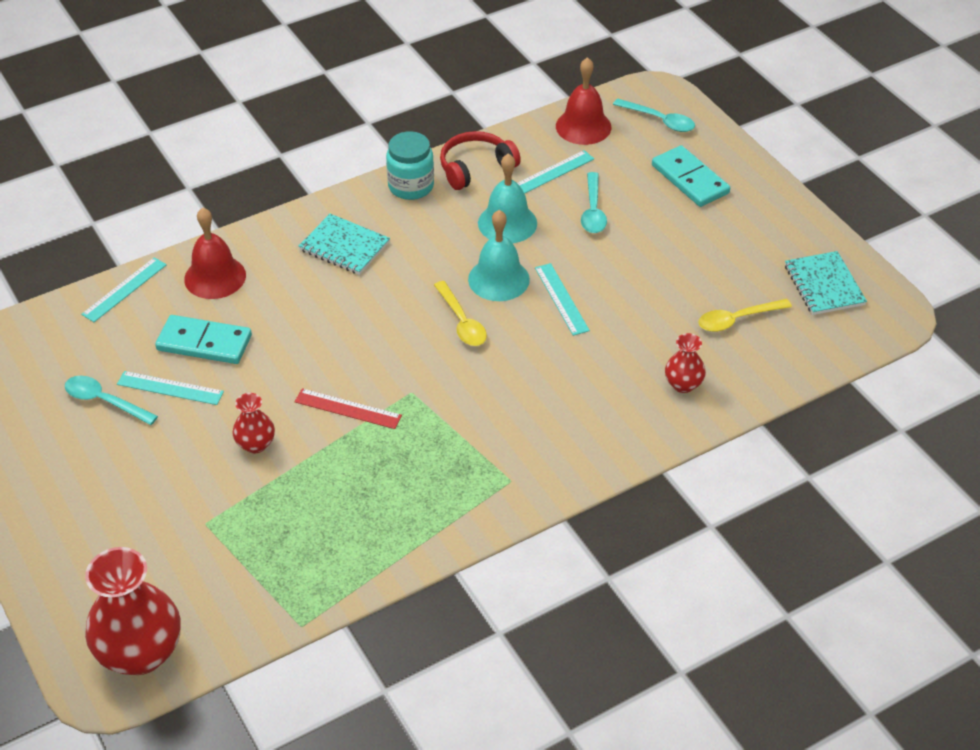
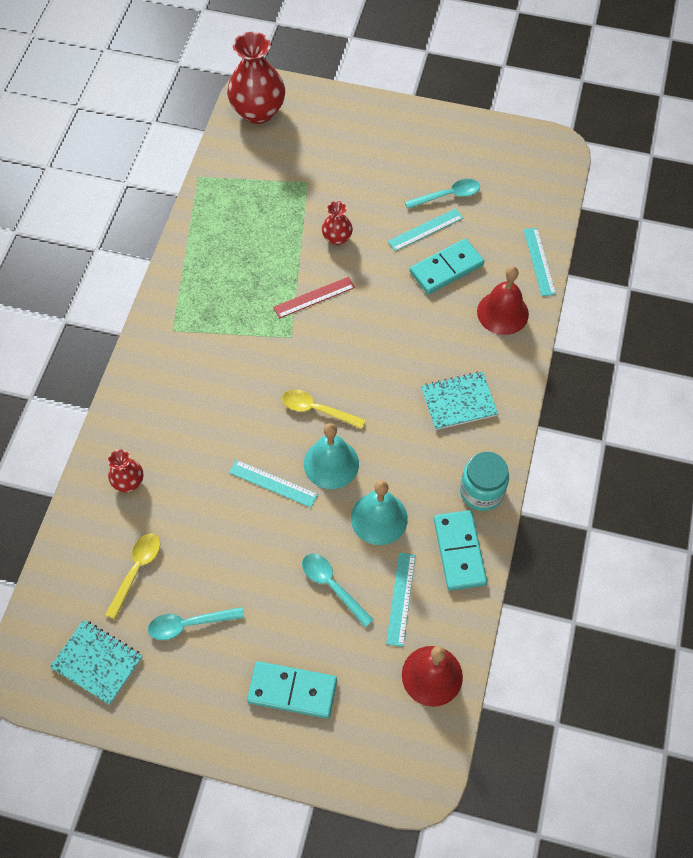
camera: 135 degrees right, 15 degrees up
red headphones [440,131,521,190] -> turquoise domino [434,510,487,591]
turquoise spoon [613,98,695,132] -> turquoise spoon moved to [148,607,244,640]

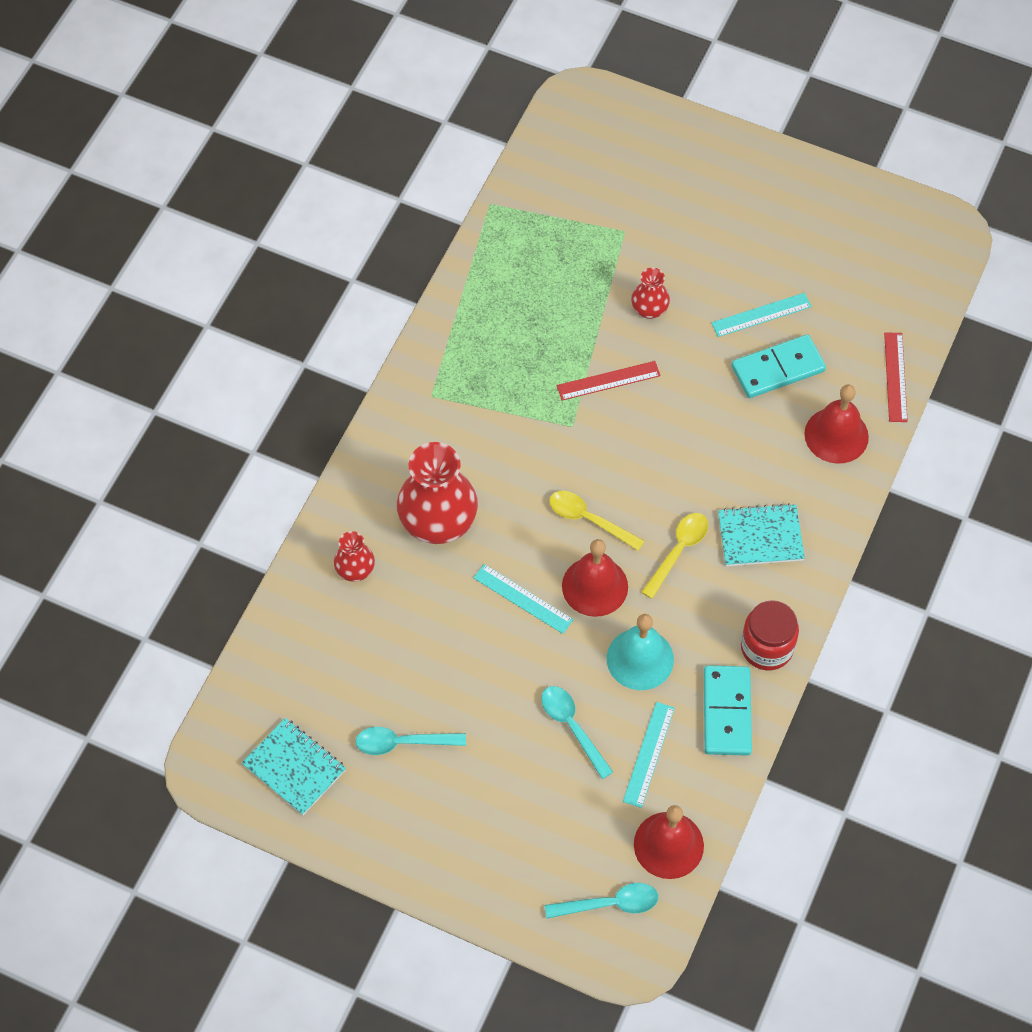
camera: 10 degrees right, 0 degrees up
yellow spoon [105,533,160,619] -> yellow spoon moved to [641,513,708,599]
red vase [227,32,285,124] -> red vase moved to [397,442,478,544]
turquoise domino [247,661,337,718] -> none
turquoise bell [304,423,359,489] -> red bell [562,539,628,617]
turquoise spoon [405,179,480,209] -> turquoise spoon moved to [545,883,658,919]
turquoise jar [460,452,509,511] -> red jar [741,600,799,670]
turquoise ruler [524,228,556,296] -> red ruler [884,332,908,422]

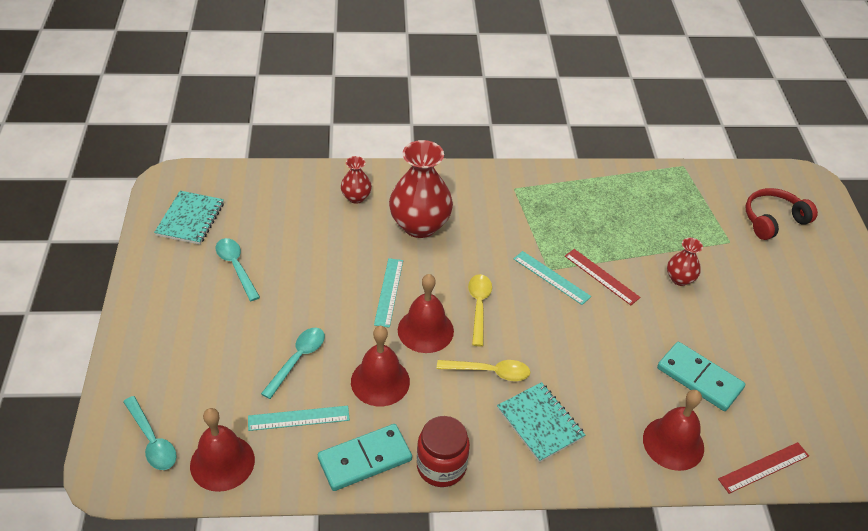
camera: 60 degrees right, 15 degrees down
turquoise bell [607,614,674,690] -> red bell [351,326,410,406]
turquoise ruler [711,293,812,337] -> turquoise ruler moved to [514,251,591,305]
none -> red headphones [746,188,818,240]

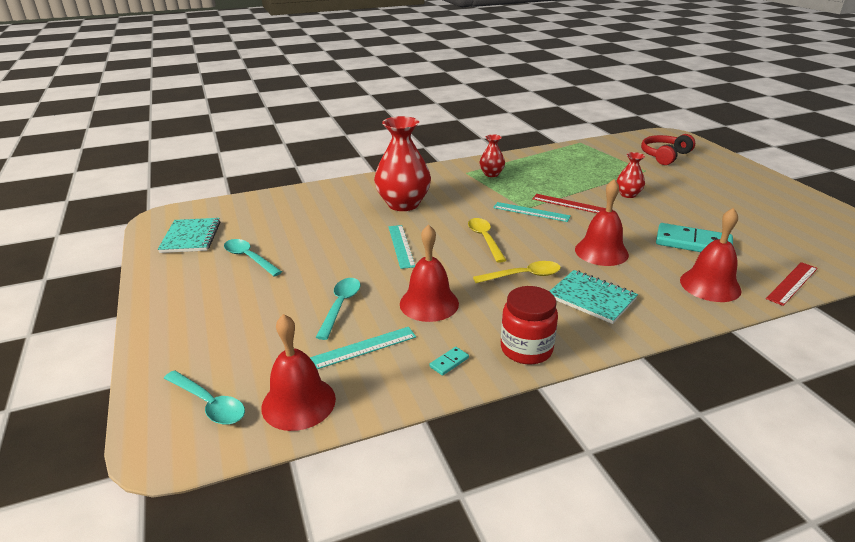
camera: 15 degrees left, 15 degrees down
turquoise domino [318,424,412,491] -> turquoise domino [429,347,469,376], size x0.42
red vase [341,156,372,204] -> red vase moved to [479,134,505,177]
red bell [398,274,454,353] -> red bell moved to [575,179,629,266]

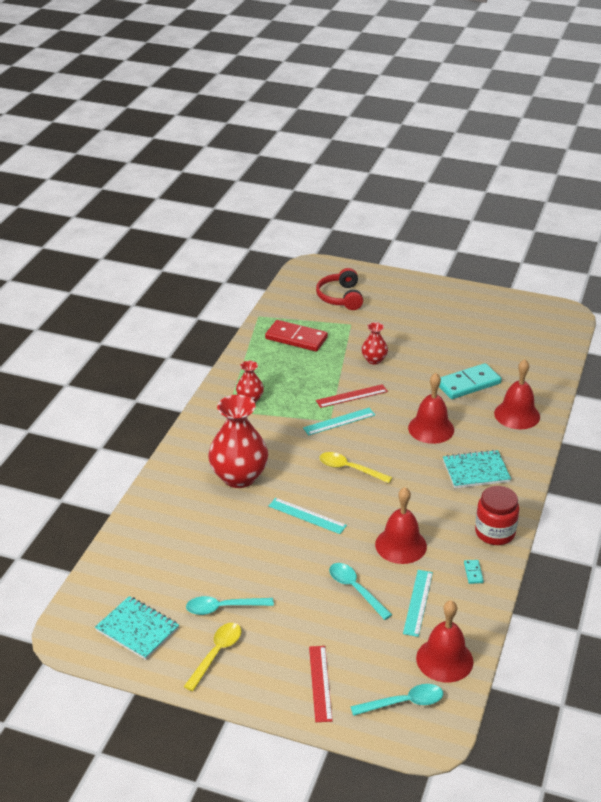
camera: 50 degrees left, 5 degrees up
yellow spoon [473,261,561,283] -> yellow spoon moved to [184,623,241,691]
red ruler [766,262,818,306] -> red ruler moved to [309,646,333,722]
none -> red domino [265,320,328,351]

